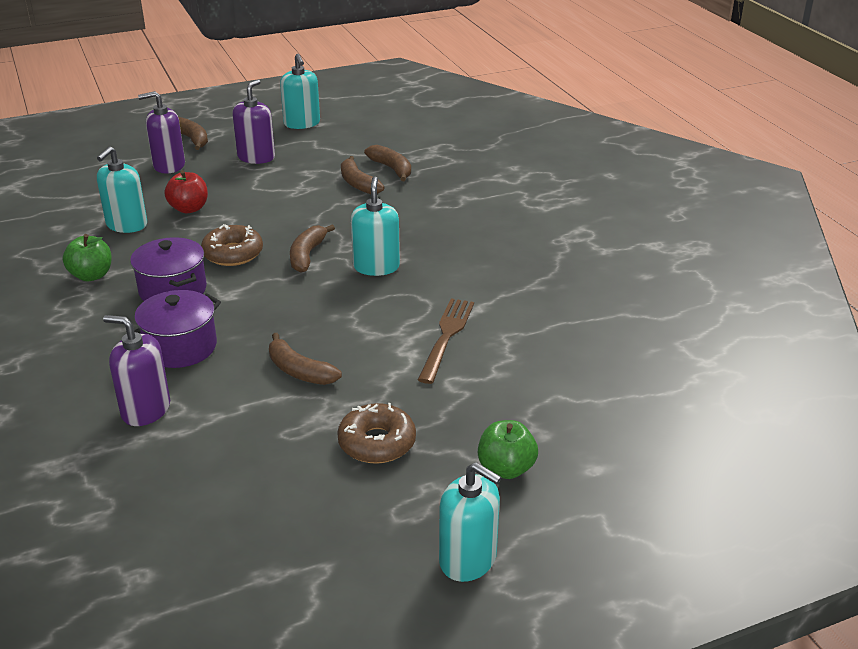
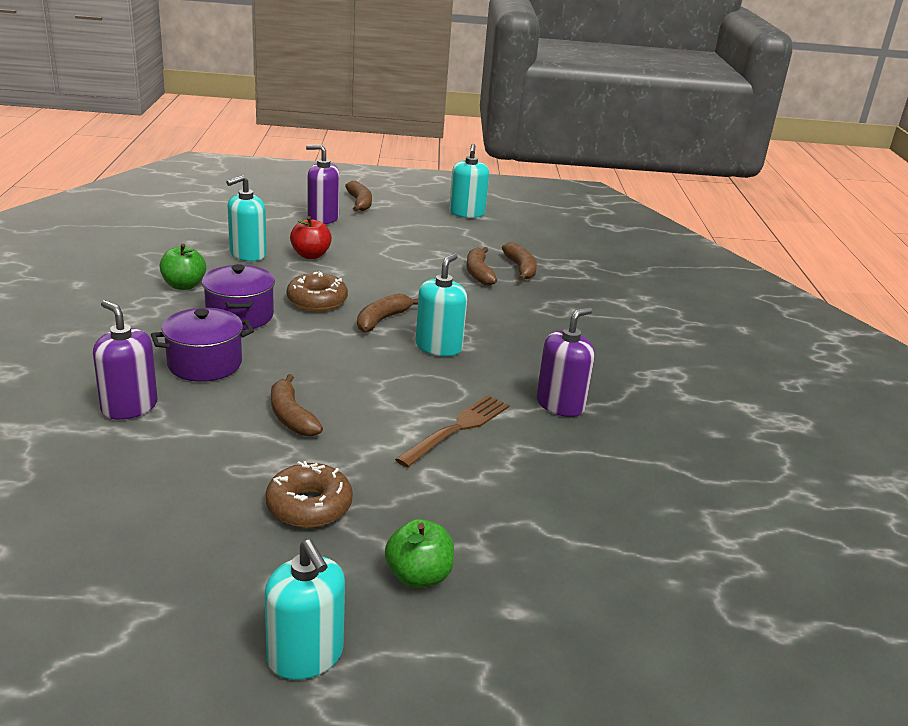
camera: 20 degrees right, 5 degrees down
purple soap dispenser [232,79,275,164] -> purple soap dispenser moved to [536,307,595,417]

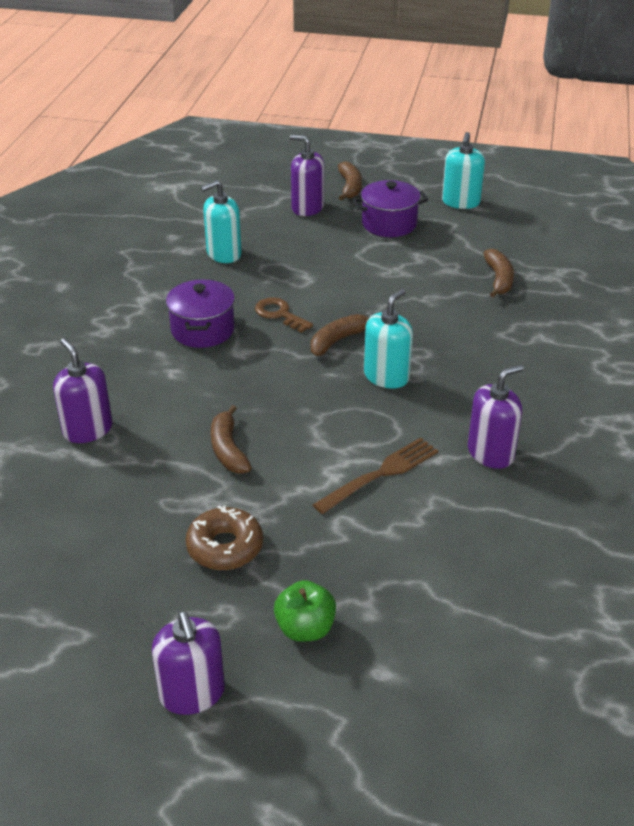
camera: 15 degrees right, 10 degrees up
purple pot [151,308,254,382] -> purple pot moved to [353,180,428,237]
green apple [160,244,206,290] -> none
turquoise soap dispenser [265,540,345,680] -> purple soap dispenser [152,611,225,715]
brown donut [287,271,348,311] -> brown key [255,297,313,333]
red apple [290,216,332,259] -> none
brown banana [467,247,497,286] -> none

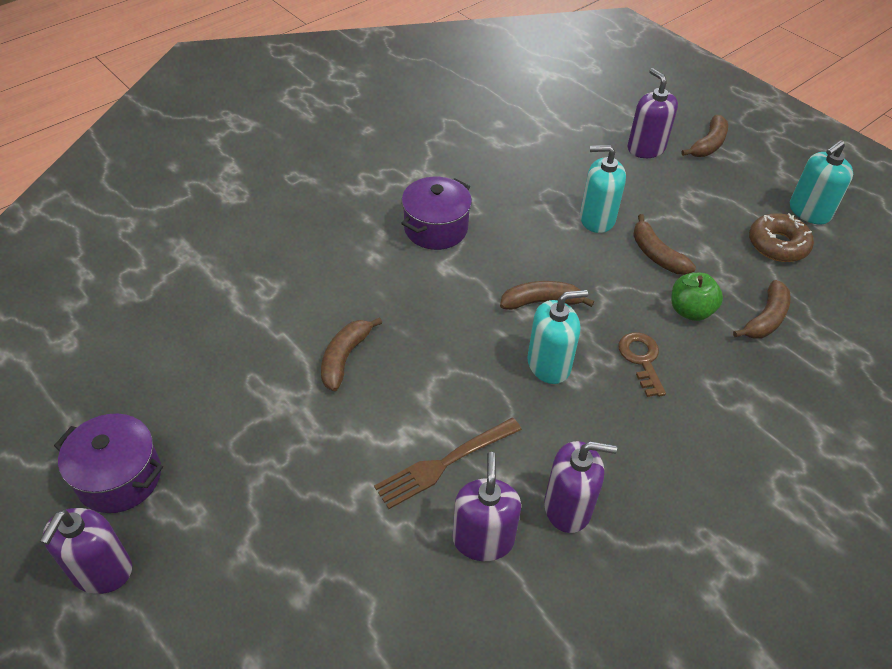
camera: 35 degrees right, 10 degrees up
purple soap dispenser [53,339,113,443] -> purple soap dispenser moved to [453,452,521,561]
brown donut [185,506,263,570] -> brown donut moved to [749,213,814,262]
turquoise soap dispenser [200,180,242,263] -> turquoise soap dispenser moved to [580,145,626,233]
brown key [255,297,313,333] -> brown key moved to [619,332,666,397]
green apple [274,580,336,642] -> green apple moved to [671,273,723,321]
brown fork [313,438,438,514] -> brown fork turned 150 degrees clockwise [374,418,522,509]
purple pot [353,180,428,237] -> purple pot moved to [54,414,163,513]
none -> brown banana [633,214,696,275]

